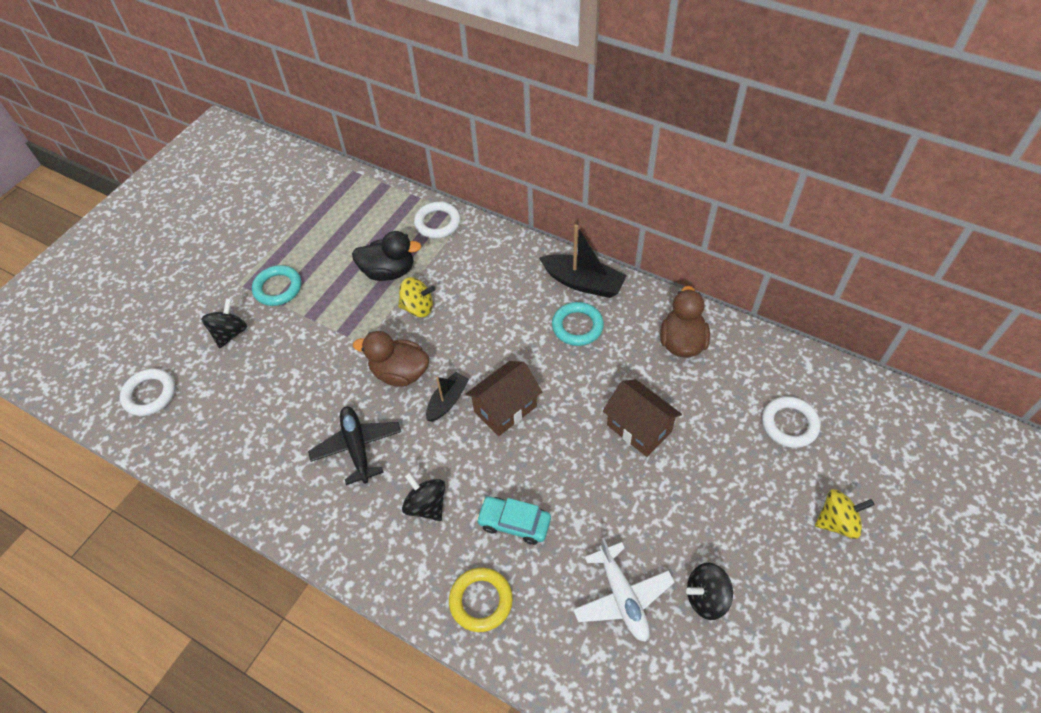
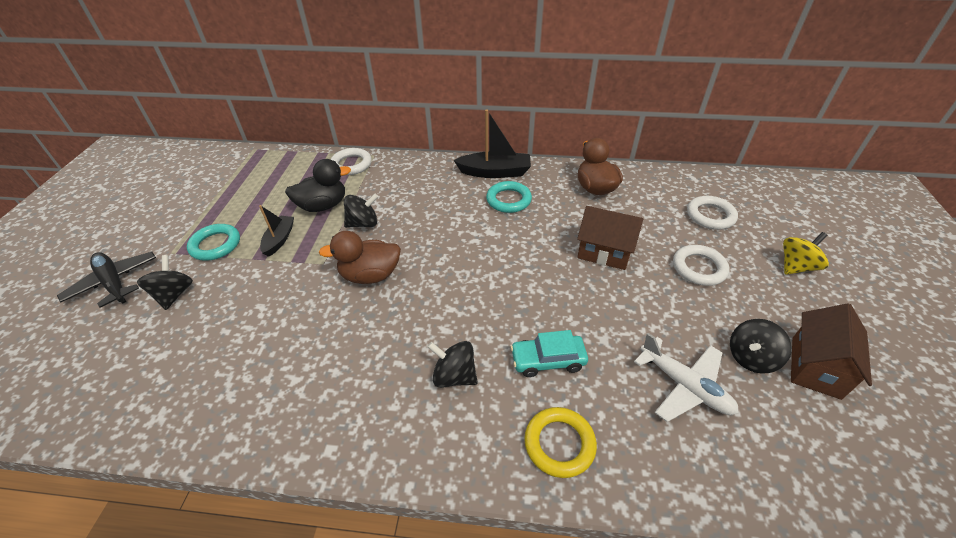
camera: 25 degrees left, 10 degrees down
white ring [120,368,175,416] -> white ring moved to [673,245,730,286]
black plane [308,406,401,485] -> black plane moved to [57,252,156,308]
yellow spinning top [398,277,435,317] -> black spinning top [344,194,378,228]
black boat [426,372,469,422] -> black boat moved to [259,205,294,257]
brown house [466,361,542,436] -> brown house moved to [791,303,872,400]

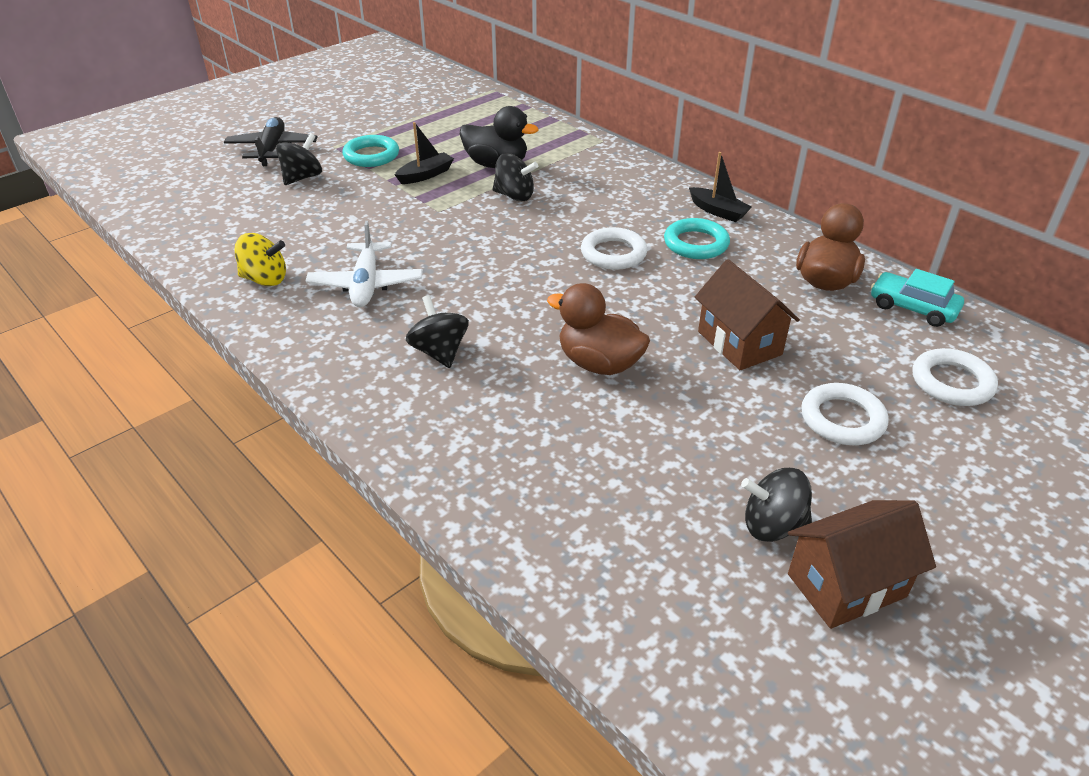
camera: 40 degrees right, 5 degrees down
brown duck [319,231,401,284] -> brown duck moved to [547,283,650,375]
white ring [330,148,372,175] -> white ring moved to [581,227,647,270]
black boat [454,110,531,178] -> black boat [689,152,752,222], size x0.62
turquoise car [510,330,588,377] -> turquoise car moved to [871,269,964,327]
yellow ring [524,407,597,478] -> none
white plane [634,333,739,422] -> white plane moved to [306,221,423,307]
yellow spinning top [783,232,829,275] -> yellow spinning top moved to [234,233,286,286]

